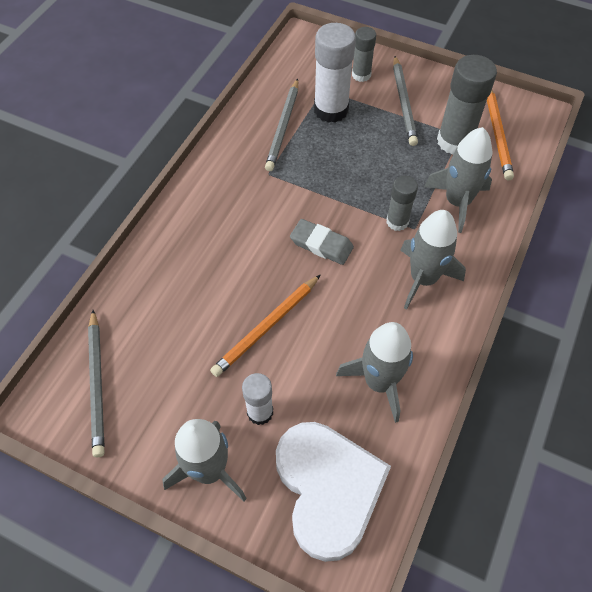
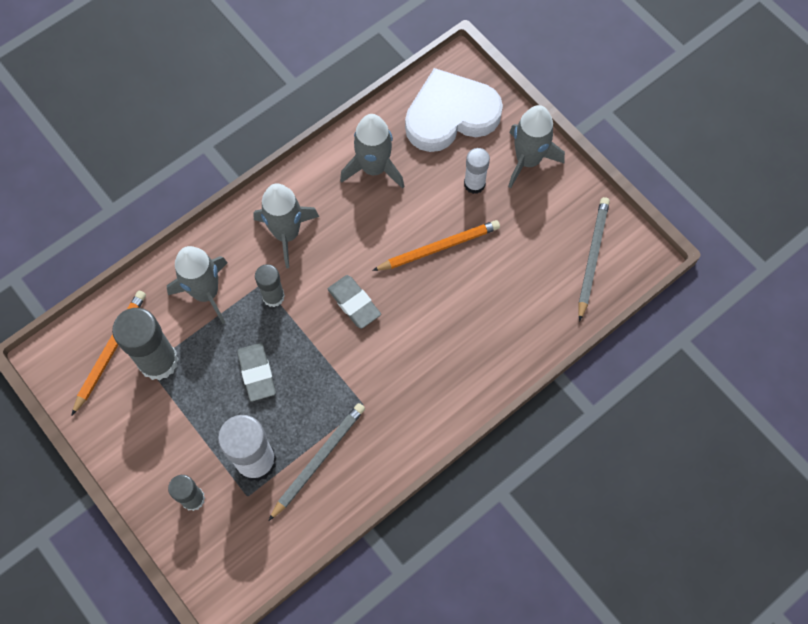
camera: 155 degrees left, 10 degrees up
white heart [276,422,391,562] -> white heart turned 60 degrees clockwise [405,68,503,152]
grey pencil [393,56,418,146] -> none
none -> grey eraser [237,343,276,402]

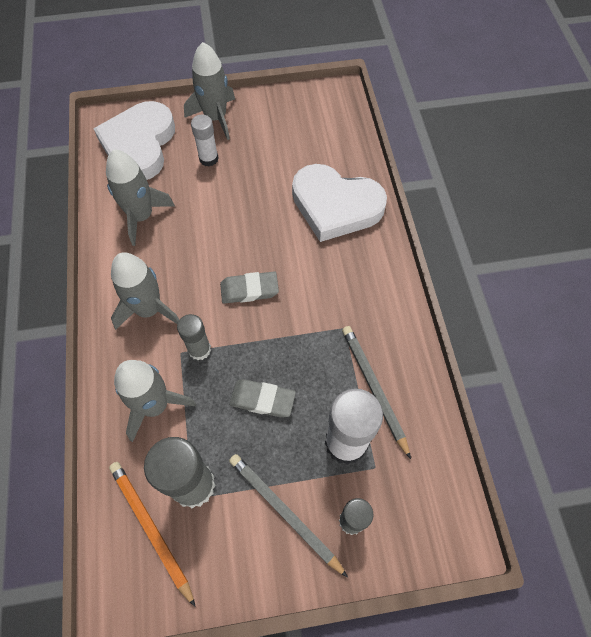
camera: 60 degrees left, 5 degrees down
orange pencil [372,220,500,271] -> none
grey pencil [578,197,610,322] -> grey pencil moved to [229,454,348,577]
none -> white heart [292,164,387,242]

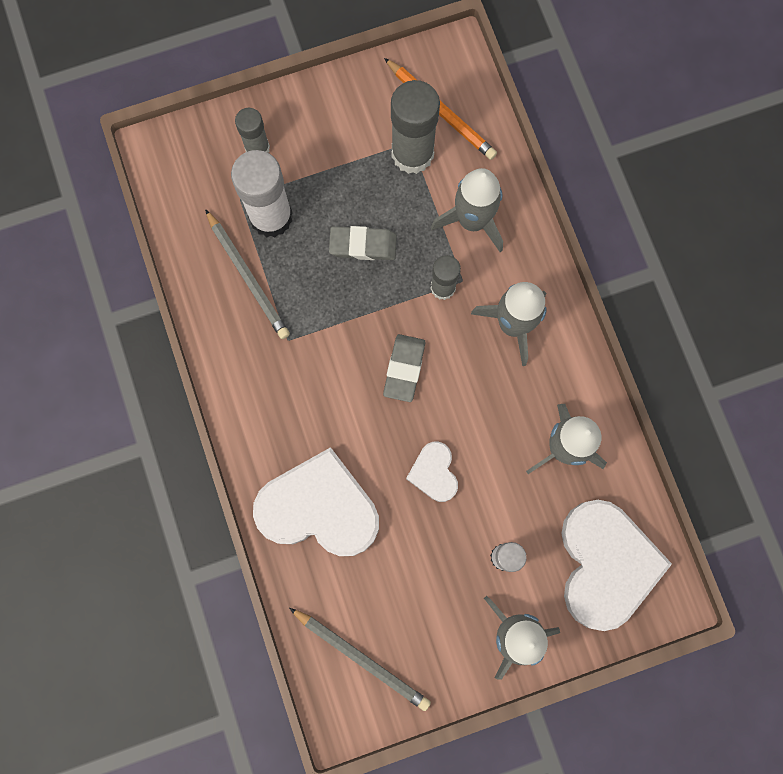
camera: 170 degrees right, 15 degrees up
grey eraser [220,272,279,304] -> grey eraser turned 60 degrees counterclockwise [383,334,426,402]
grey pencil [229,454,348,577] -> grey pencil moved to [289,608,431,711]
none -> white heart [406,442,458,502]

